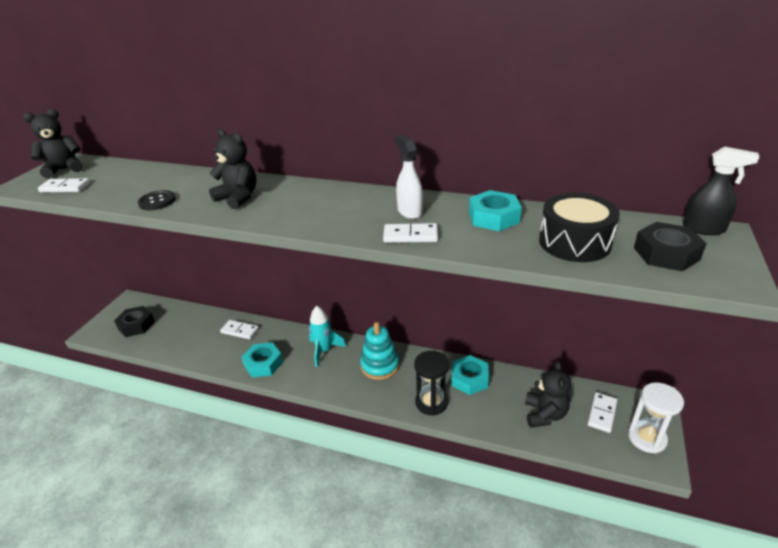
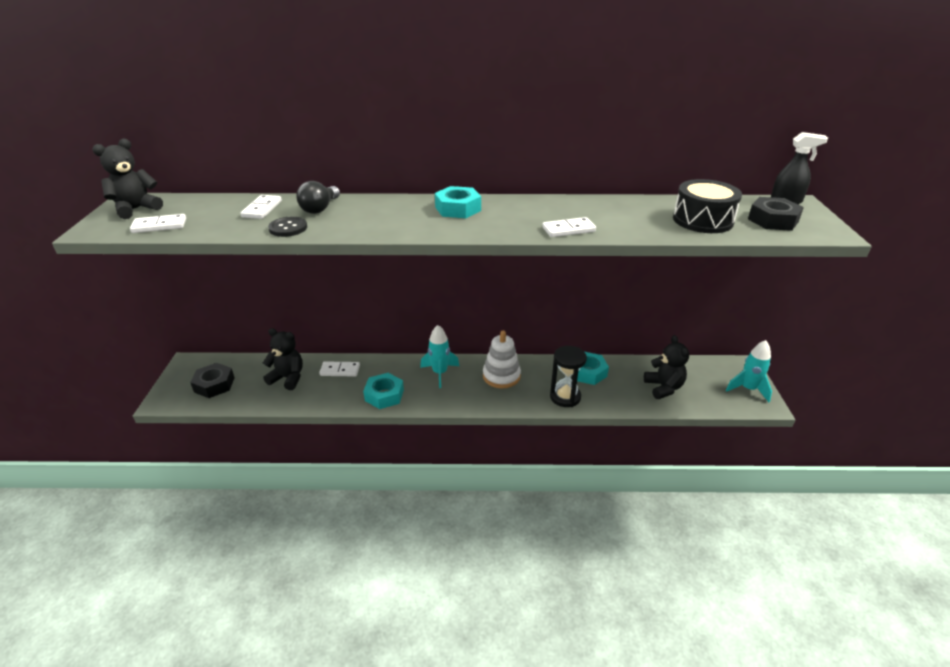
camera: 20 degrees left, 0 degrees up
black teddy bear [209,129,256,209] -> black teddy bear moved to [263,328,303,390]
turquoise stacking toy [360,322,399,380] -> white stacking toy [483,331,521,388]
white spray bottle [395,135,423,219] -> none
turquoise nut [469,190,522,231] -> turquoise nut moved to [435,186,481,218]
white domino [588,392,617,433] -> white domino moved to [240,195,282,219]
white hourglass [628,383,684,454] -> turquoise rocket [726,340,772,402]
none -> black light bulb [296,181,340,214]

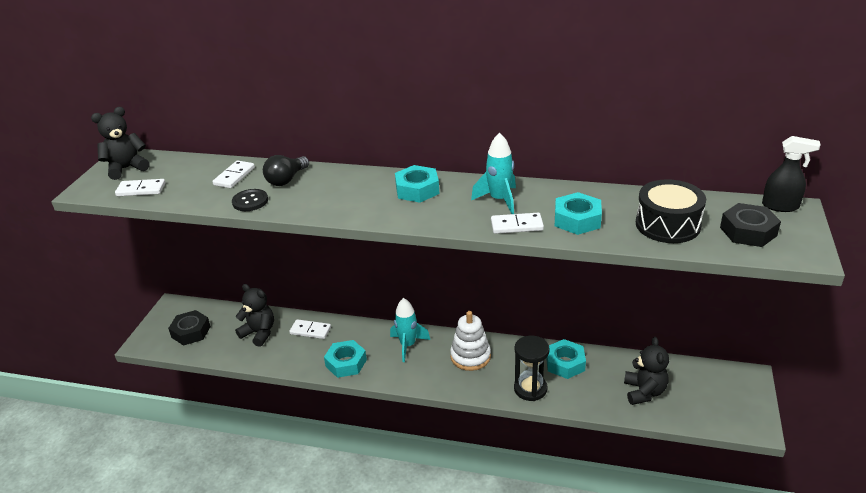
camera: 15 degrees right, 0 degrees up
turquoise rocket [726,340,772,402] -> turquoise rocket moved to [471,132,516,214]
none -> turquoise nut [555,192,602,235]

